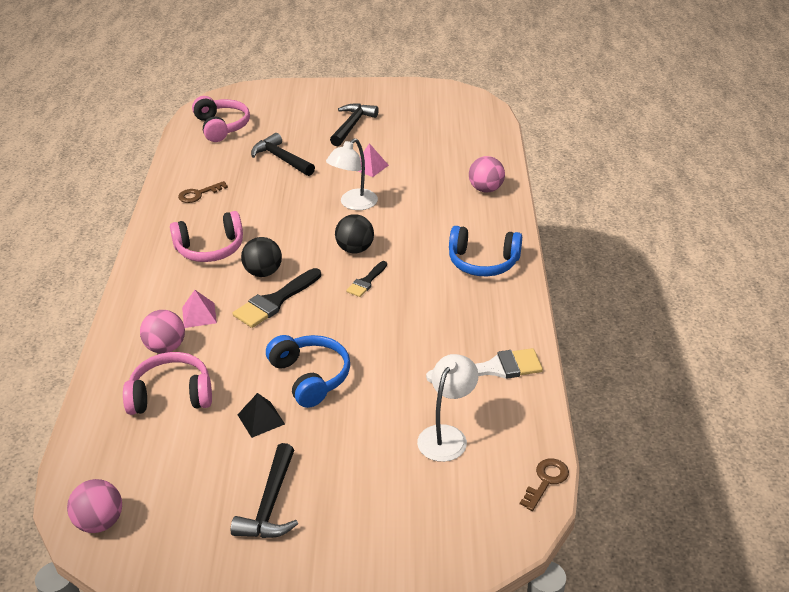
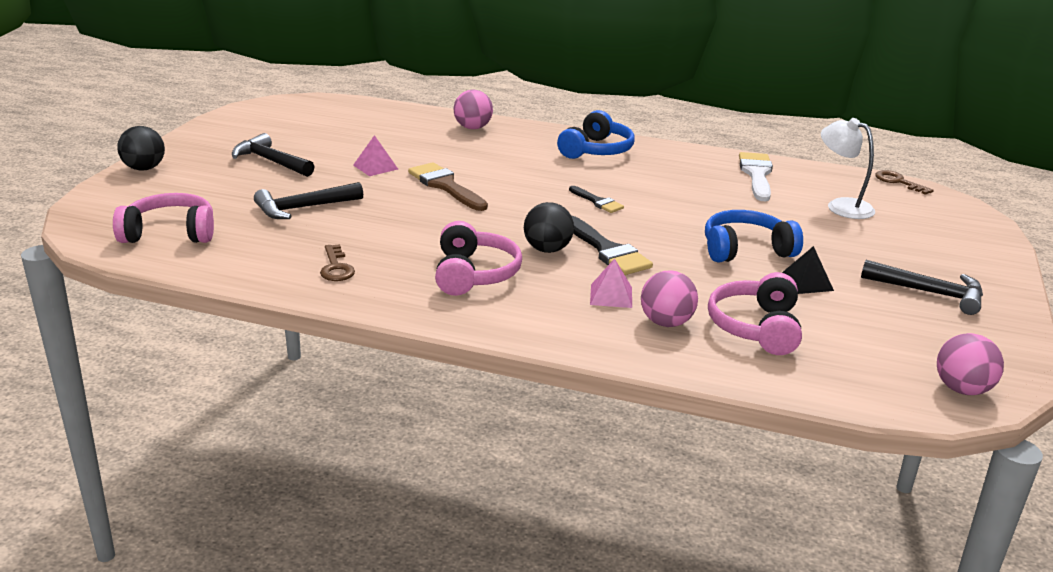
camera: 75 degrees left, 10 degrees down
white lamp [326,138,378,210] -> brown brush [408,162,488,211]
black ball [335,214,374,253] -> black ball moved to [117,126,165,171]

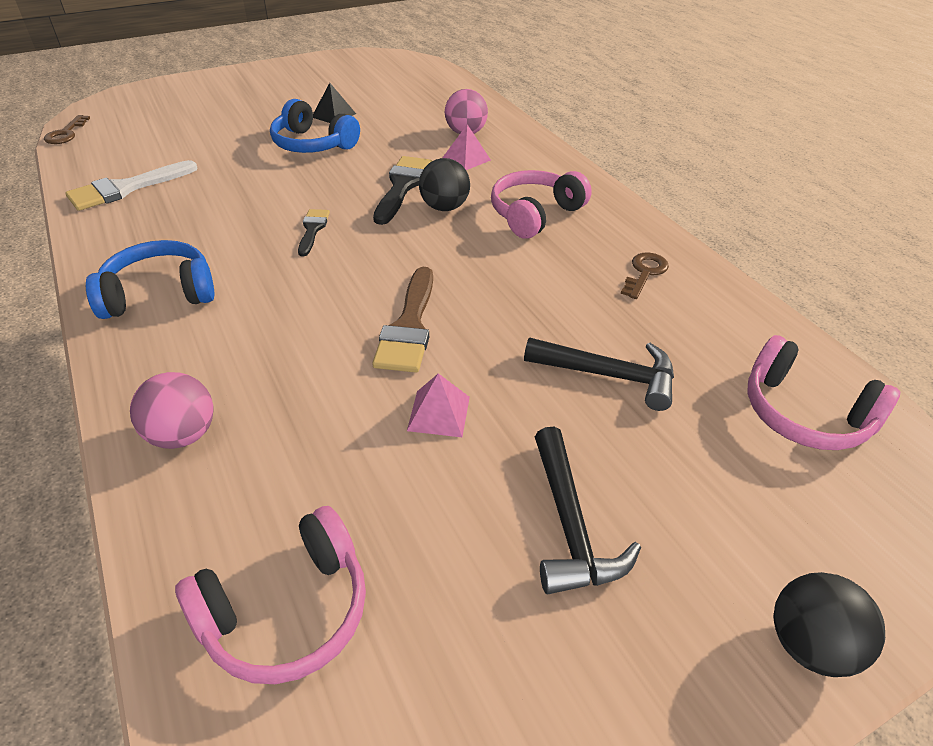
camera: 135 degrees left, 15 degrees up
pink headphones [708,272,802,355] -> pink headphones moved to [175,506,366,684]
white lamp [821,118,875,219] -> none
black hammer [861,260,983,315] -> none
pink ball [937,333,1004,395] -> none

